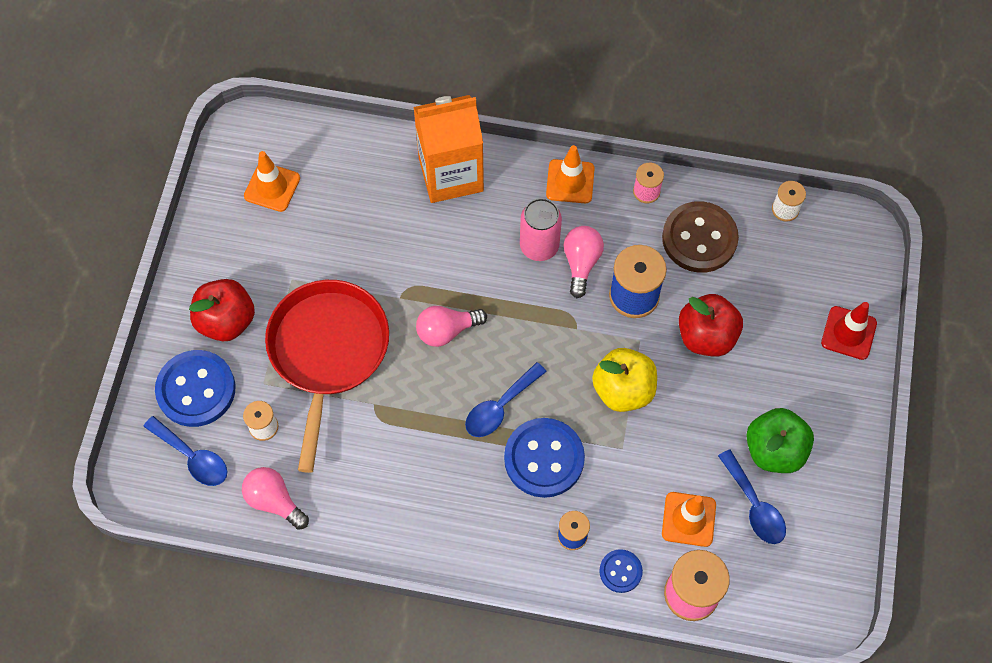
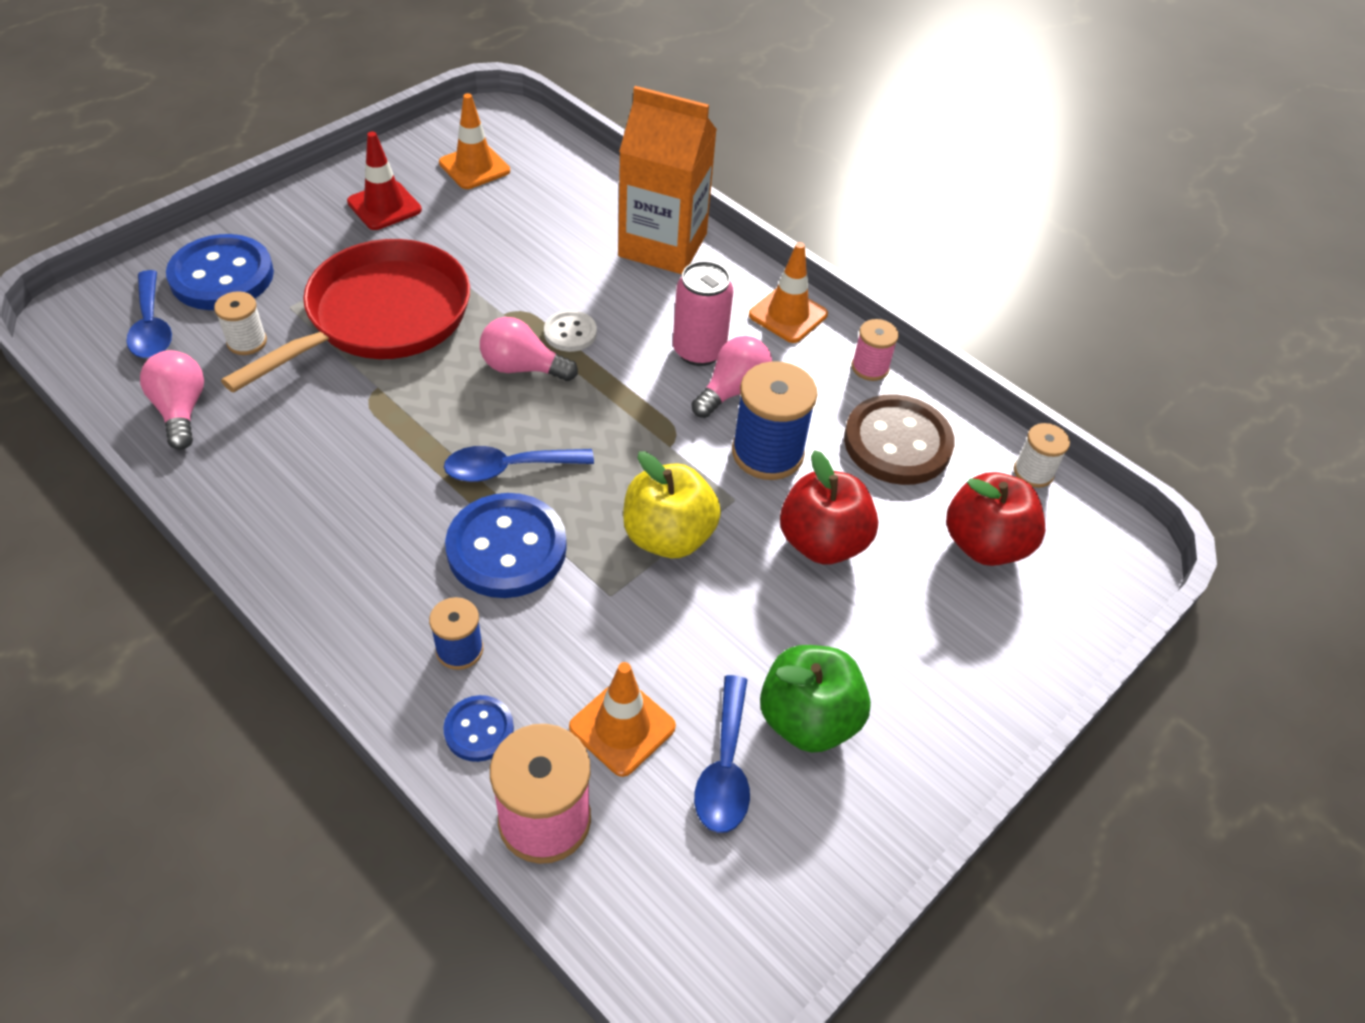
camera: 30 degrees right, 15 degrees down
red apple [189,279,255,341] -> red apple moved to [946,472,1045,566]
red traffic cone [821,302,877,360] -> red traffic cone moved to [347,132,422,230]
none -> white button [544,310,597,352]

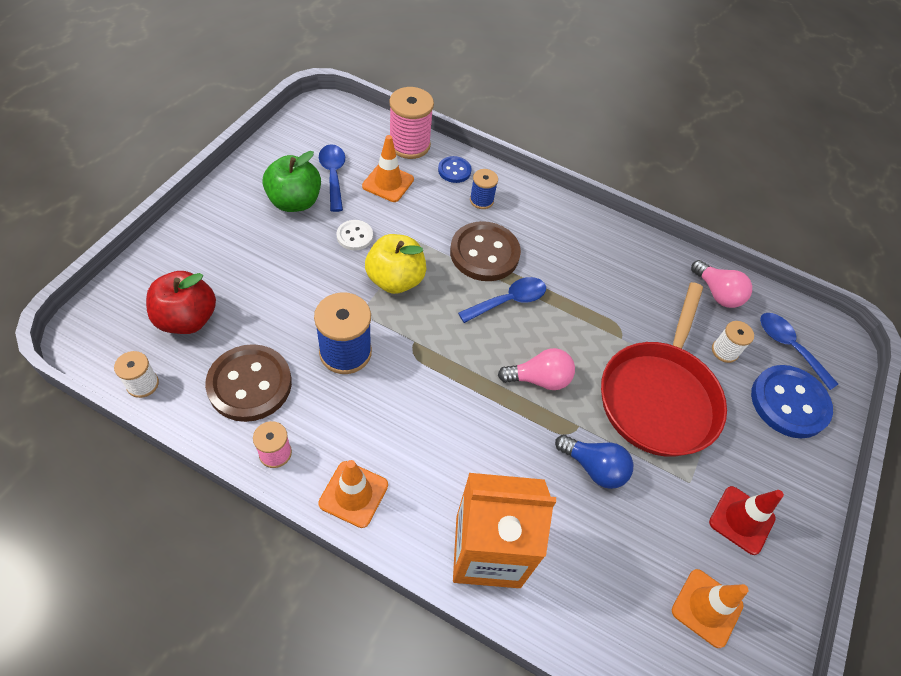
camera: 160 degrees right, 5 degrees up
blue button [445,493,567,598] -> brown button [450,221,521,281]
white button [544,310,597,352] -> white button moved to [337,220,373,250]
pink can [673,261,733,366] -> none
pink light bulb [691,336,772,418] -> none
red apple [780,450,878,564] -> none
none -> blue light bulb [555,435,633,489]

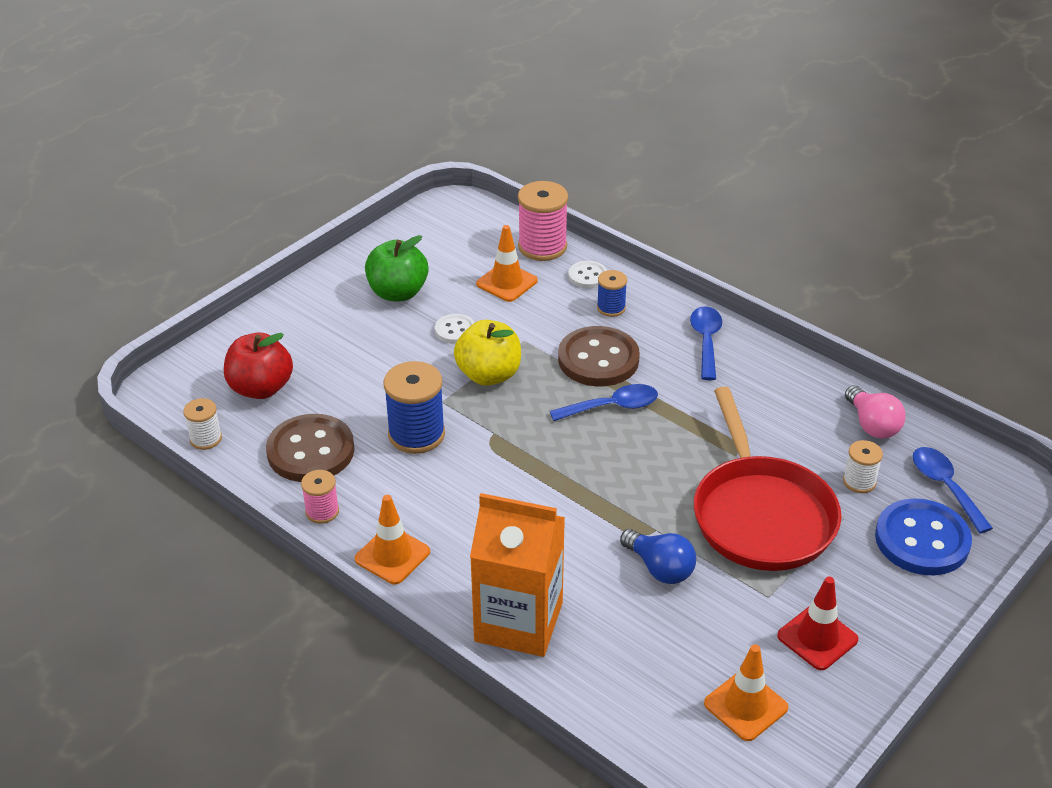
camera: 20 degrees right, 15 degrees down
blue spoon [319,144,345,212] -> blue spoon moved to [690,306,722,380]
blue button [438,156,472,183] -> white button [568,261,607,288]
pink light bulb [498,348,575,390] -> none
red pan [601,282,727,457] -> red pan turned 45 degrees counterclockwise [694,387,841,571]

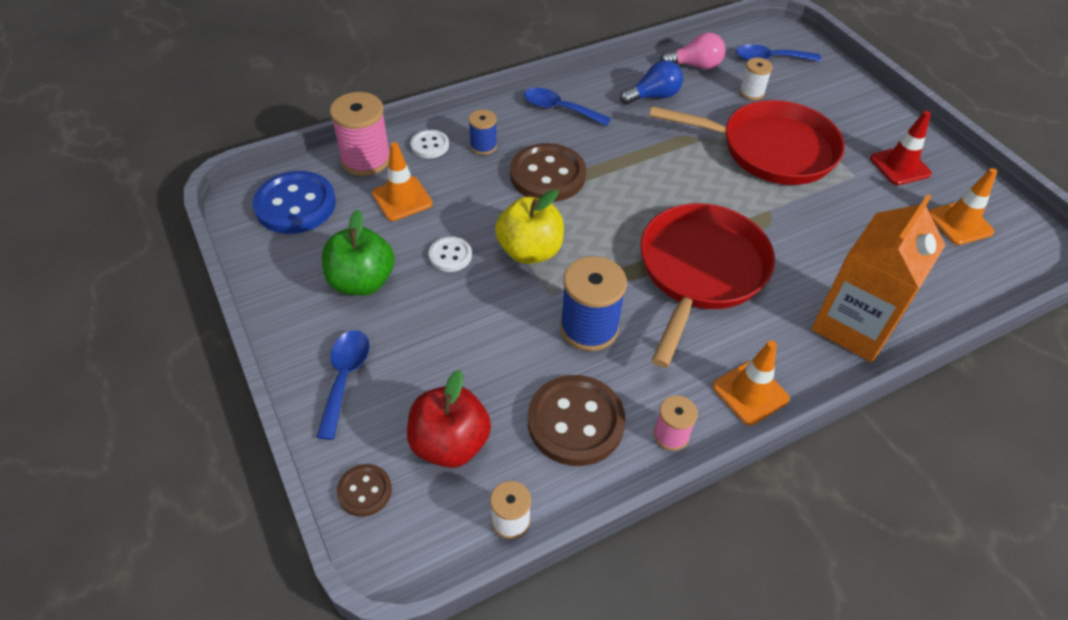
camera: 70 degrees left, 10 degrees up
blue spoon [550,384,658,421] -> blue spoon moved to [317,330,370,440]
blue light bulb [620,529,696,584] -> blue light bulb moved to [620,60,683,104]
blue button [875,499,972,575] -> blue button moved to [253,171,336,234]
none -> brown button [337,464,392,517]
none -> red pan [640,203,775,368]

